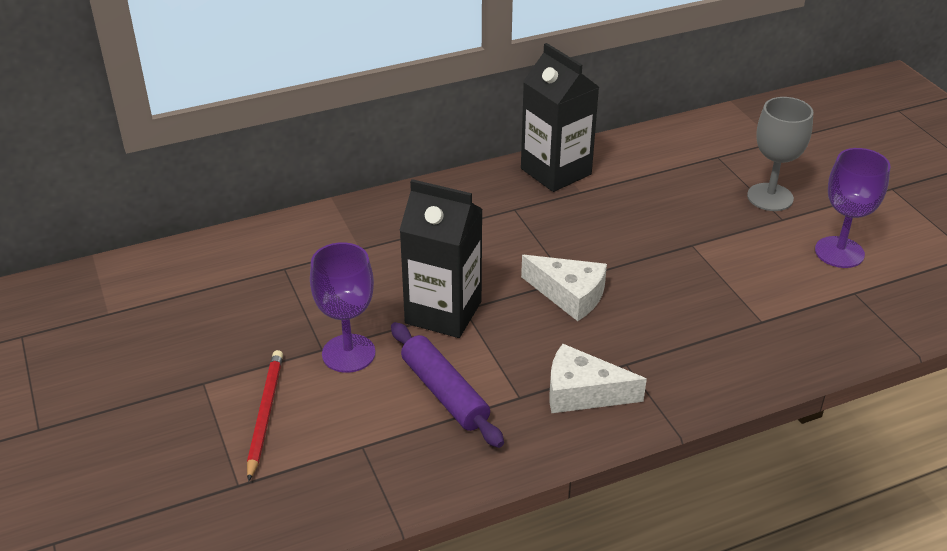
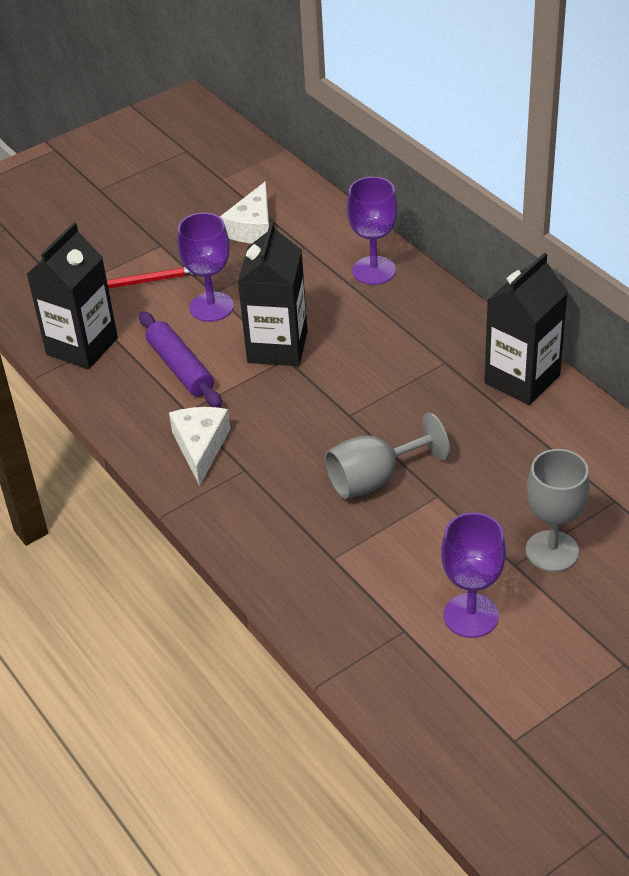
camera: 80 degrees right, 5 degrees up
purple rolling pin [391,322,504,448] -> purple rolling pin turned 75 degrees counterclockwise [139,311,222,408]
white cheese [521,255,607,321] -> white cheese moved to [220,181,269,244]
none -> black carton [27,222,118,369]
none -> grey goblet [325,412,450,499]
none -> purple goblet [347,177,398,285]

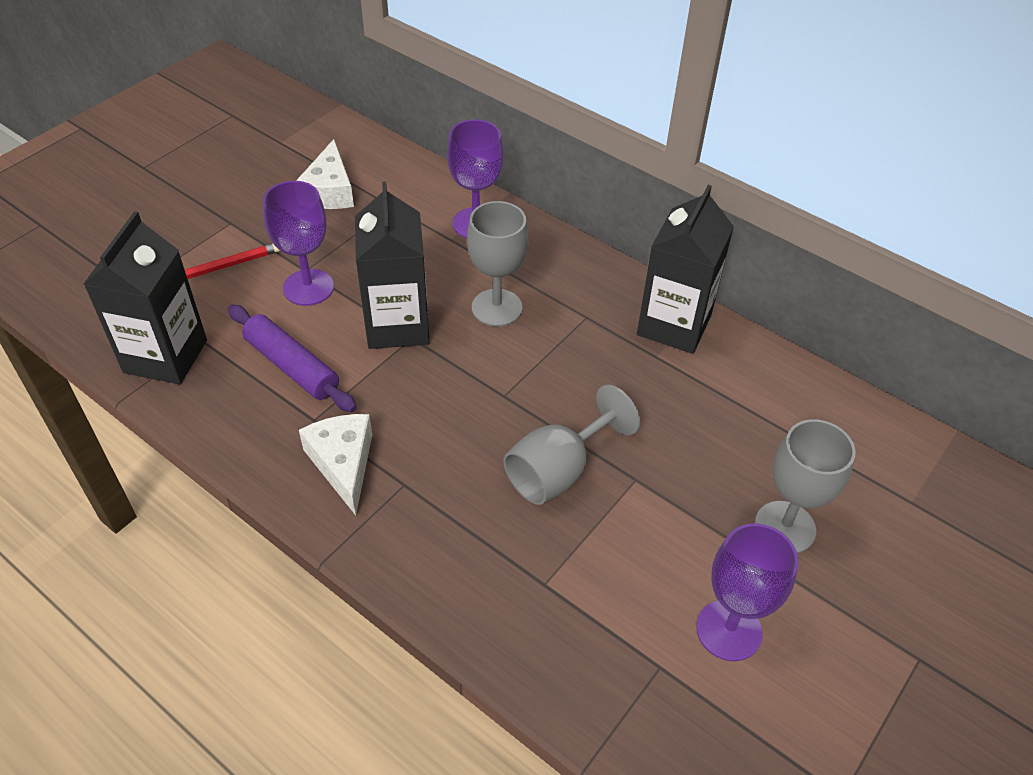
camera: 20 degrees left, 5 degrees up
none -> grey goblet [467,201,529,327]

